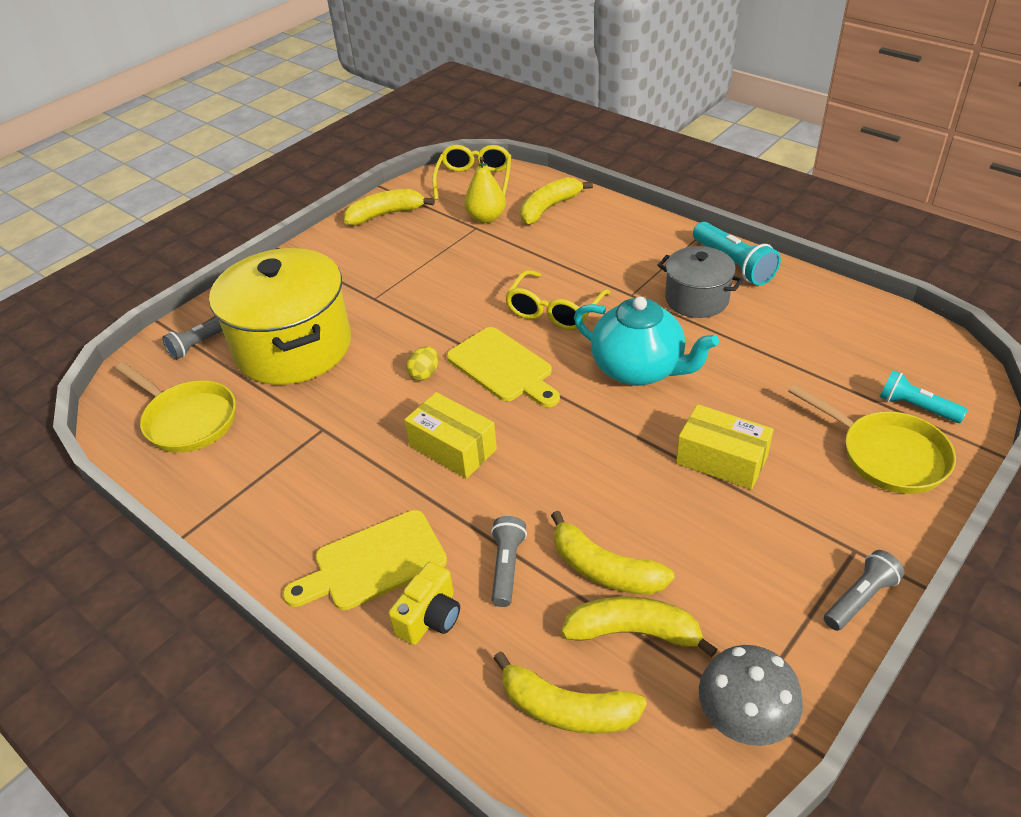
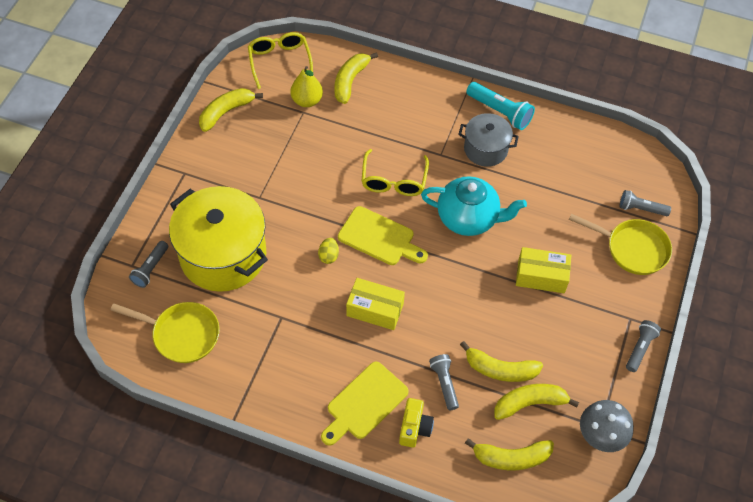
camera: 25 degrees left, 15 degrees up
turquoise flashlight [880,370,968,423] -> grey flashlight [619,190,671,216]

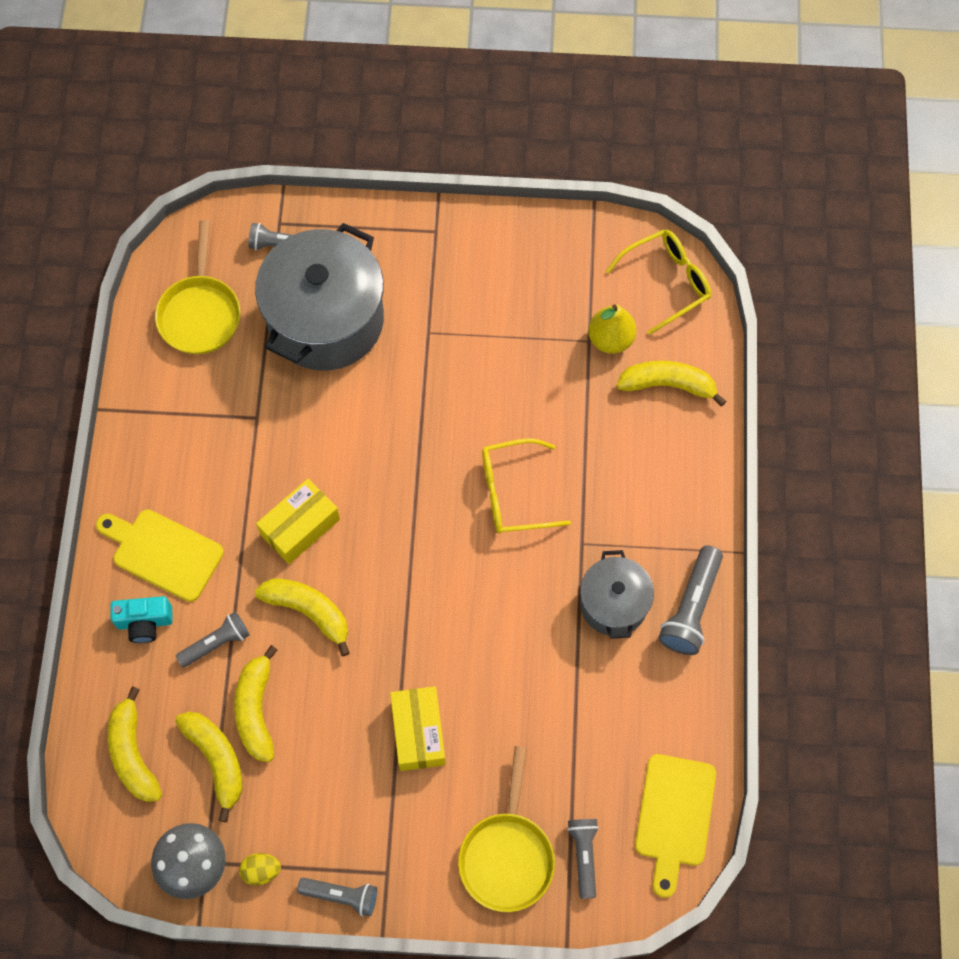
camera: 75 degrees right, 10 degrees up
yellow pot [169,186,268,292] -> grey pot [255,223,384,371]
yellow banana [199,88,263,132] -> yellow banana moved to [255,578,350,656]
yellow egg [318,238,339,264] -> yellow egg moved to [239,853,281,886]
yellow cutting board [338,206,428,265] -> yellow cutting board moved to [635,754,716,898]
yellow box [346,278,405,330] -> yellow box turned 45 degrees clockwise [256,478,340,564]
yellow camera [399,398,434,448] -> turquoise camera [110,596,173,643]
turquoise teapot [421,176,527,236] -> none
turquoise flashlight [466,82,535,130] -> grey flashlight [658,545,723,655]

